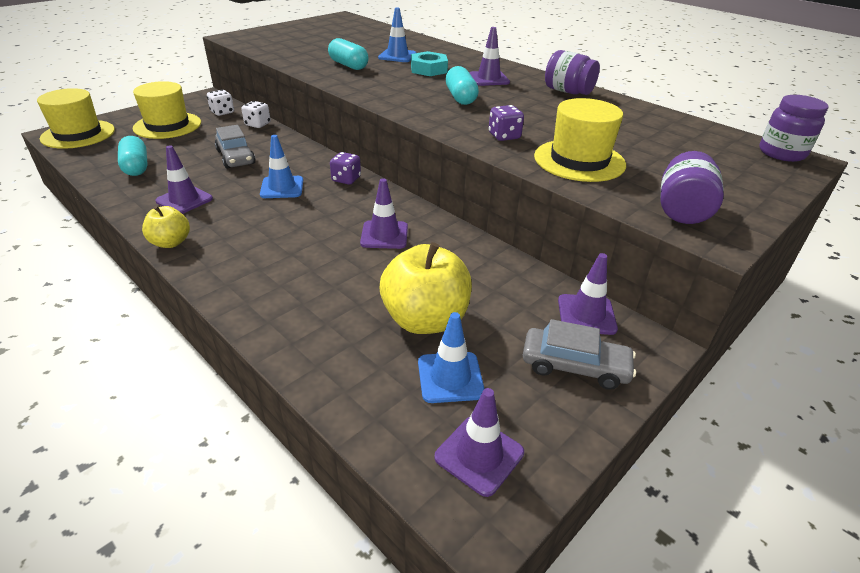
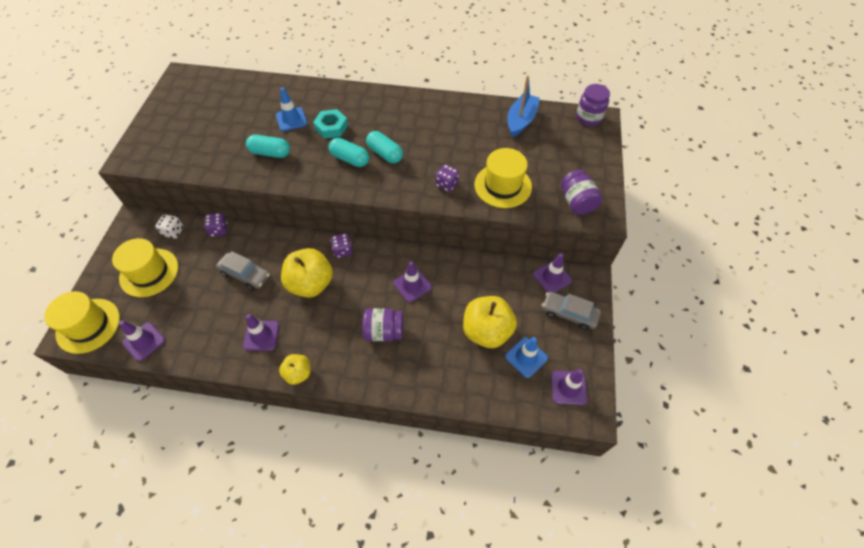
camera: 35 degrees left, 20 degrees up
turquoise capsule [118,136,148,176] -> turquoise capsule moved to [329,138,369,167]
white dice [241,101,271,128] -> purple dice [204,213,227,237]
blue traffic cone [260,135,303,198] -> yellow apple [281,248,333,298]
purple traffic cone [469,27,510,86] -> purple traffic cone moved to [119,320,165,361]
grey car [523,319,636,390] -> grey car turned 135 degrees counterclockwise [542,292,601,330]
purple jar [545,50,600,95] -> purple jar moved to [362,308,403,341]
none -> blue boat [507,75,540,137]

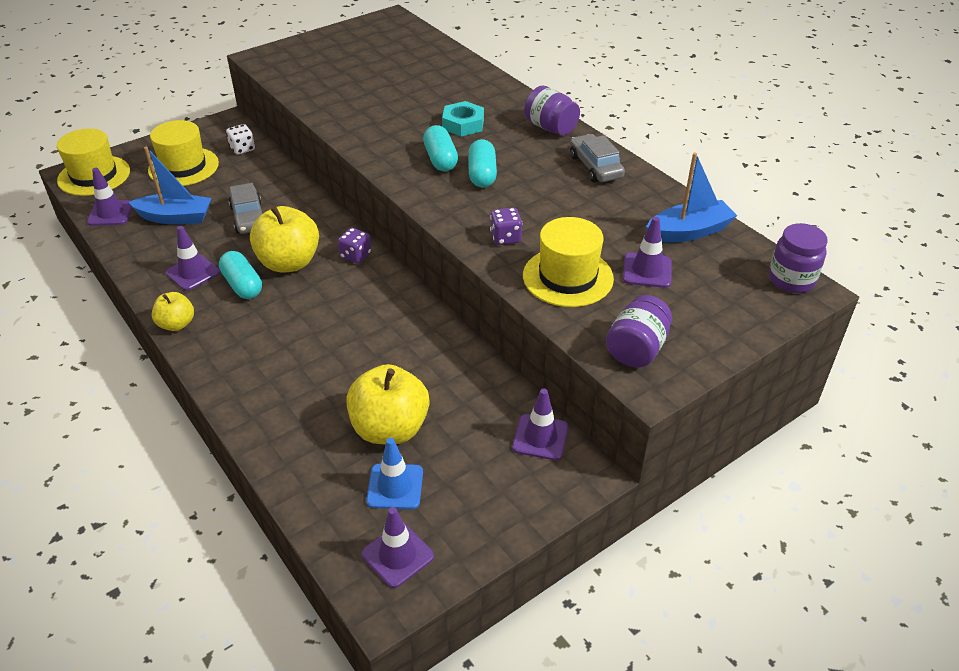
camera: 45 degrees right, 15 degrees down
purple dice [204,213,227,237] -> none
turquoise capsule [246,135,290,158] -> turquoise capsule moved to [219,251,262,299]
blue traffic cone [276,87,307,131] -> none
purple jar [362,308,403,341] -> purple jar moved to [524,85,580,135]
purple traffic cone [393,261,432,302] -> purple traffic cone moved to [623,217,672,288]
grey car [542,292,601,330] -> grey car moved to [570,134,625,182]
none -> blue boat [128,147,212,224]

